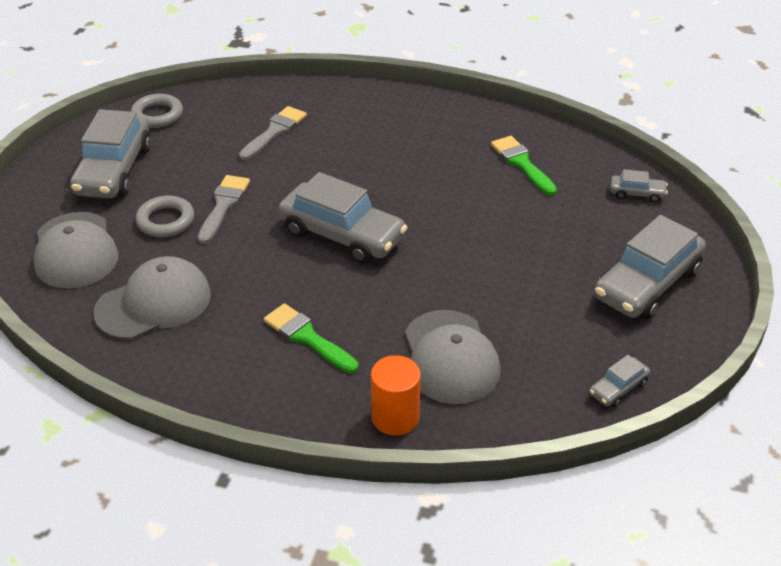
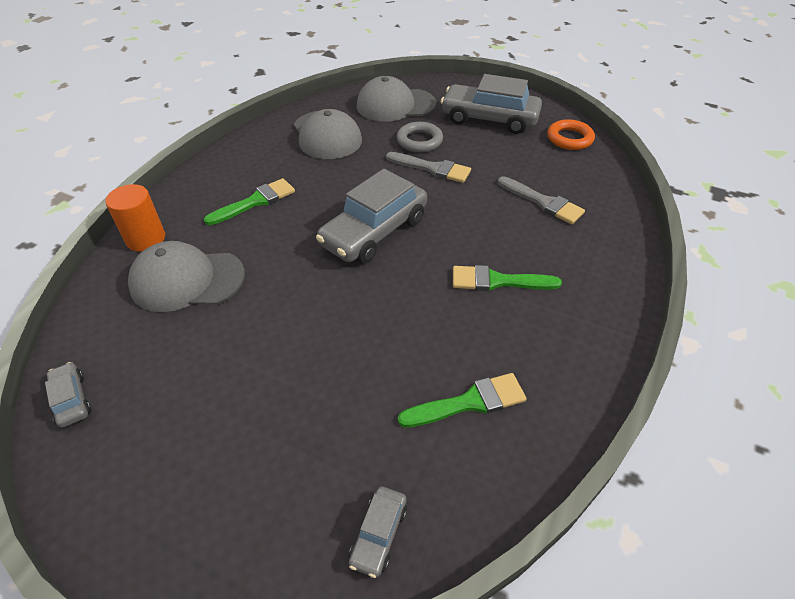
camera: 100 degrees right, 5 degrees up
grey ring [131,94,183,128] -> orange ring [547,119,595,150]
grey car [594,215,706,319] -> none
none -> green brush [453,265,562,291]

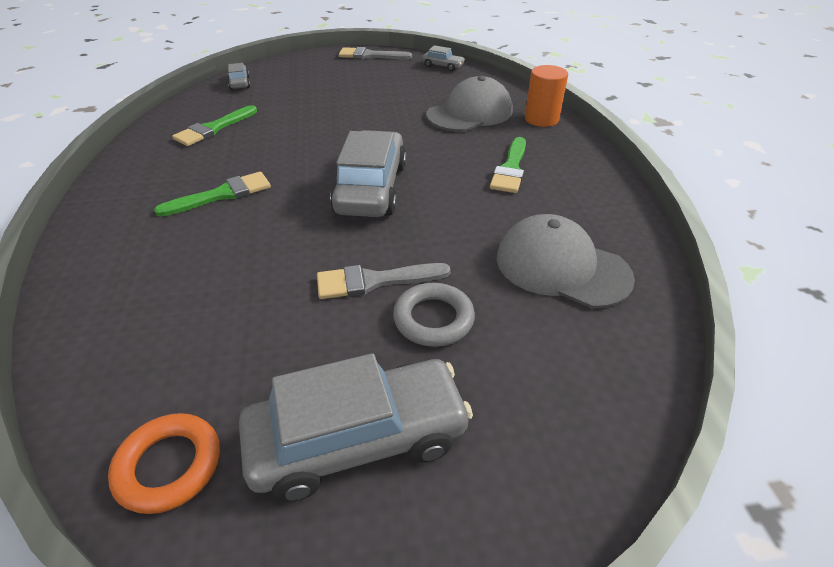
camera: 145 degrees right, 5 degrees down
grey cap [357,76,436,122] -> none
grey brush [498,176,585,224] -> grey brush moved to [339,47,412,59]

